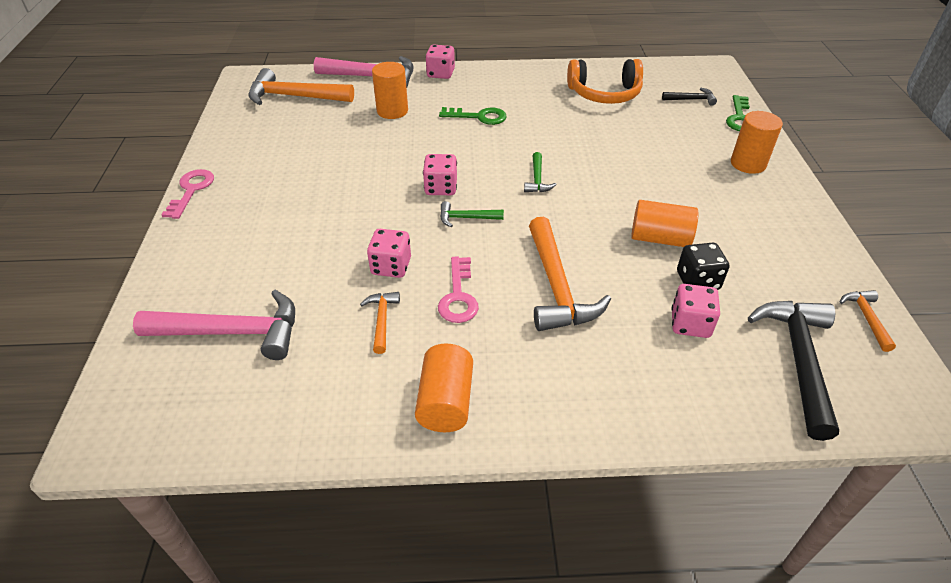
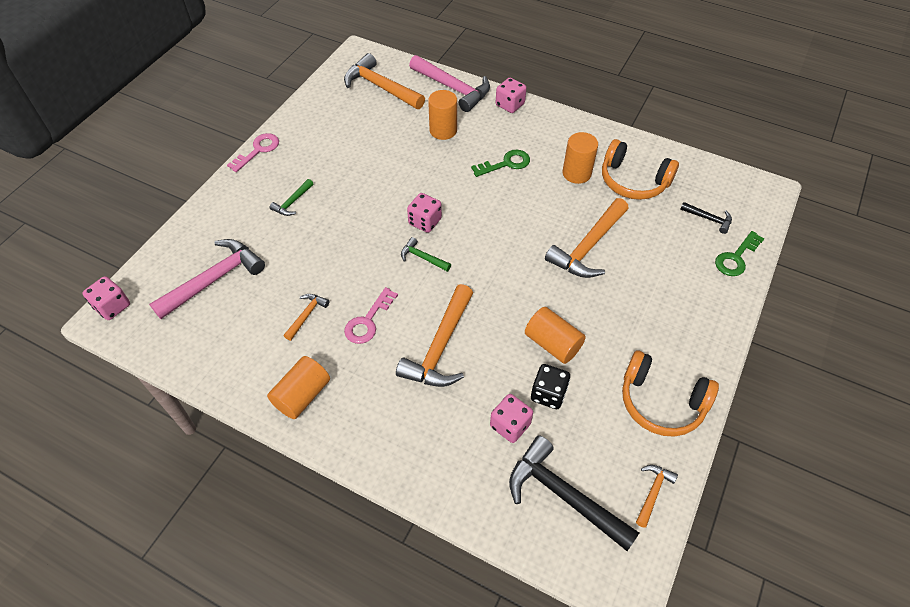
camera: 30 degrees right, 10 degrees up
pink hammer [133,290,295,360] -> pink hammer turned 75 degrees counterclockwise [149,239,265,319]
pink dice [367,229,411,278] -> pink dice moved to [82,276,130,320]
green key [439,107,507,125] -> green key turned 60 degrees counterclockwise [471,150,530,177]
green hammer [524,152,557,192] -> green hammer moved to [270,179,313,216]
orange cylinder [731,111,783,174] -> orange cylinder moved to [563,132,598,184]
black hammer [748,301,839,441] -> black hammer turned 90 degrees counterclockwise [509,435,639,551]
none -> orange hammer [545,198,629,278]
none -> orange headphones [622,351,719,437]

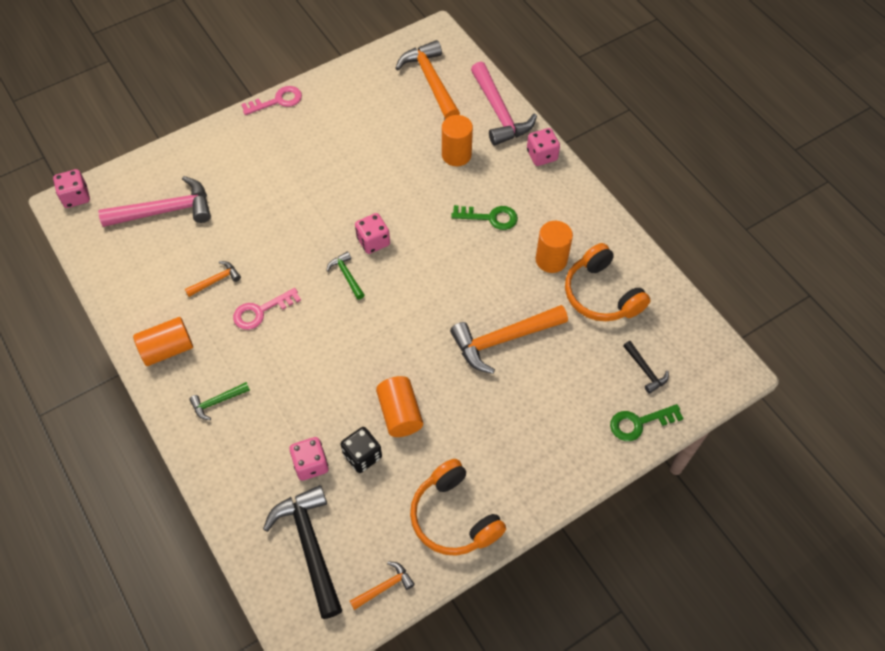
camera: 30 degrees right, 5 degrees up
green hammer [270,179,313,216] -> green hammer moved to [189,382,250,420]
orange hammer [396,284,473,387] -> none

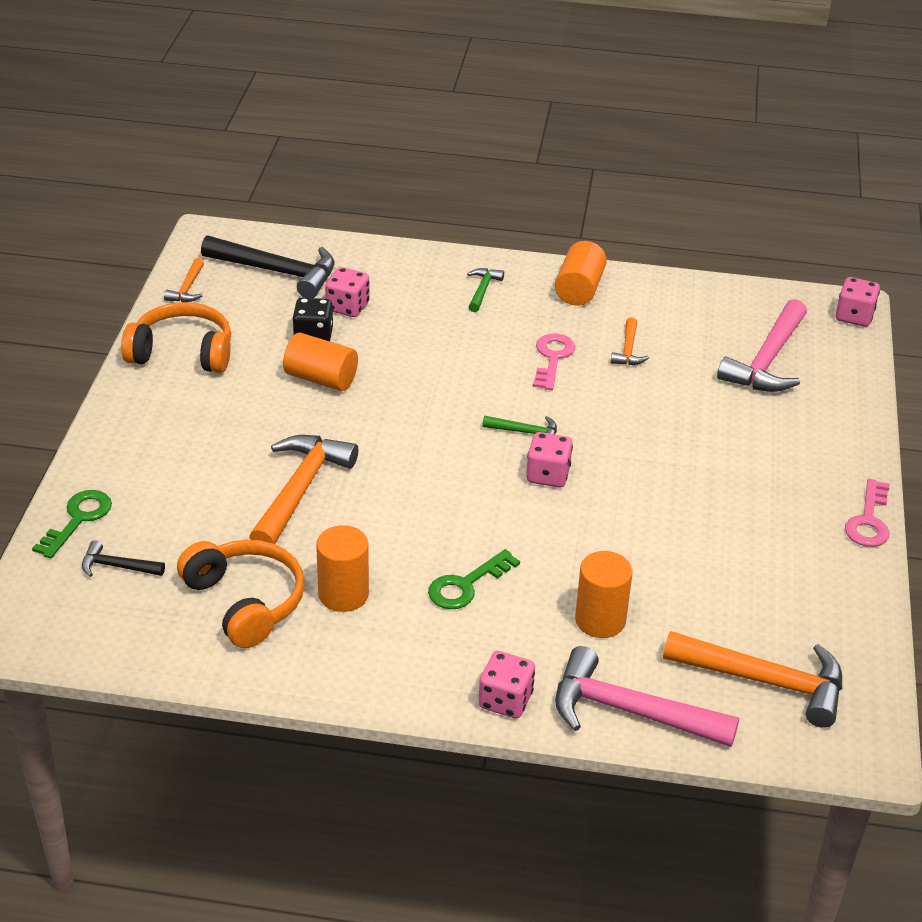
camera: 130 degrees right, 20 degrees down
orange headphones [565,243,651,321] -> orange headphones turned 45 degrees clockwise [177,540,305,648]

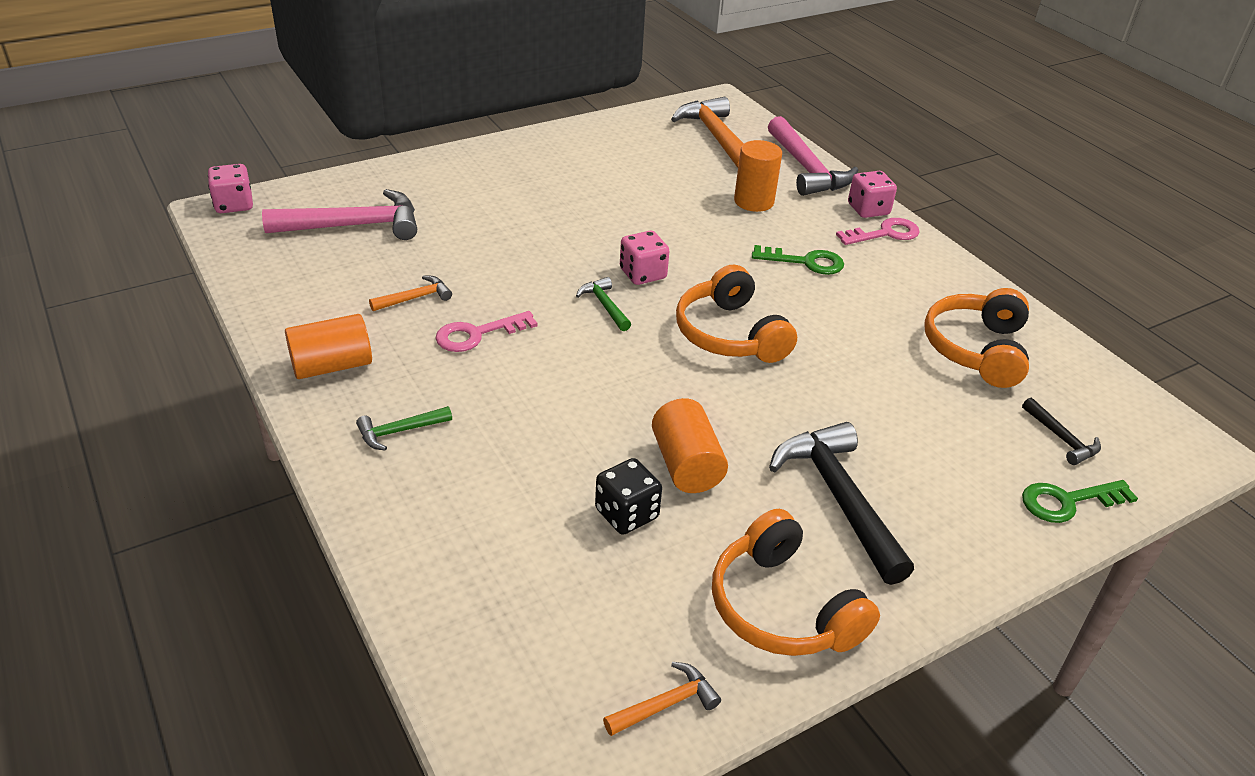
camera: 130 degrees left, 0 degrees up
black hammer [201,235,334,298] -> black hammer moved to [769,422,914,585]
orange hammer [249,435,358,544] -> none
orange cylinder [316,525,369,612] -> none
pink dice [325,267,370,317] -> none
pink key [845,479,890,547] -> pink key moved to [836,218,920,245]
none -> orange headphones [676,265,797,363]

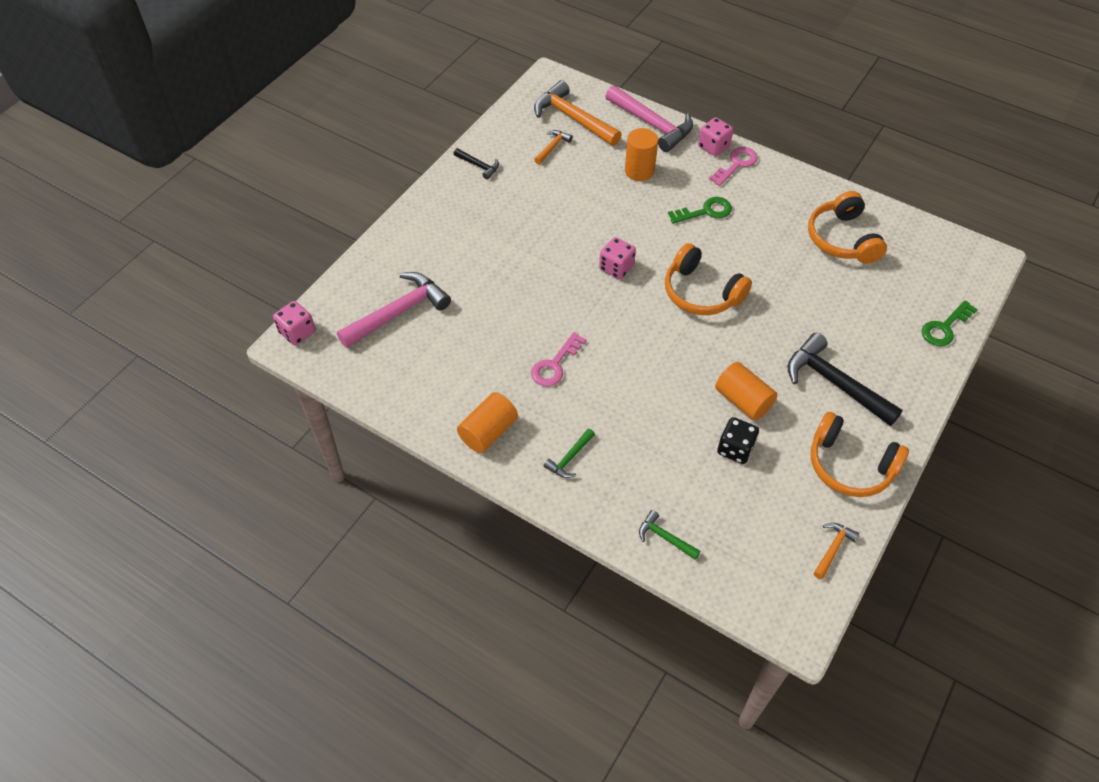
camera: 25 degrees left, 15 degrees up
orange hammer [369,275,452,311] -> orange hammer moved to [534,130,573,165]
green hammer [576,277,631,331] -> green hammer moved to [639,510,701,560]
black hammer [1022,398,1101,465] -> black hammer moved to [454,148,499,180]

